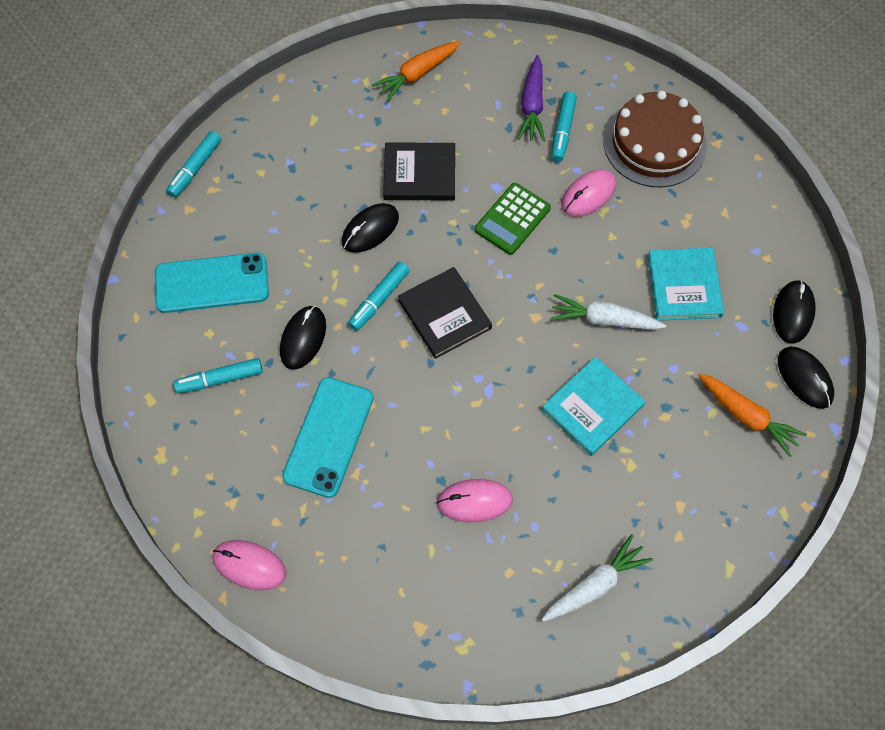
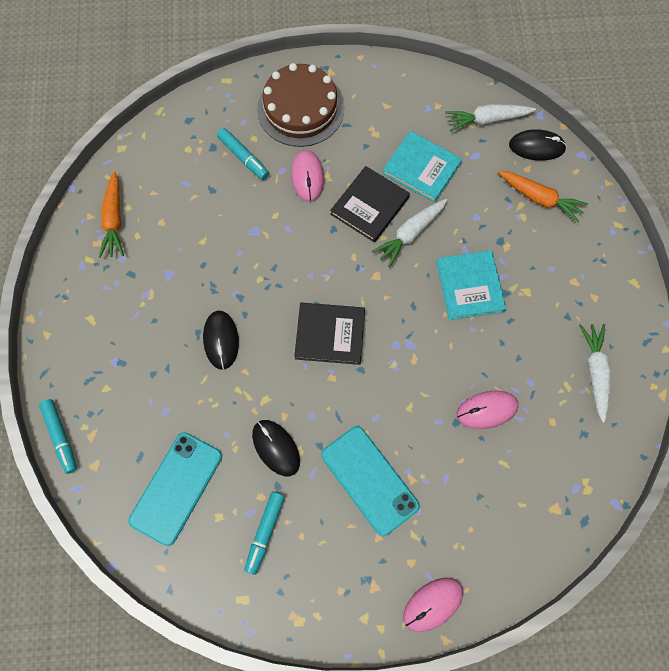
camera: 55 degrees left, 5 degrees up
turquoise marker [348,262,410,331] -> none
black book [383,142,455,200] -> black book moved to [330,166,410,243]
pink mouse [437,479,513,522] -> pink mouse turned 45 degrees clockwise [457,391,519,429]
green calculator [475,183,551,255] -> none
purple carrot [517,55,545,141] -> none
orange carrot [698,373,807,457] -> orange carrot turned 45 degrees clockwise [498,171,588,223]
black mouse [773,280,816,344] -> white carrot [445,104,536,132]

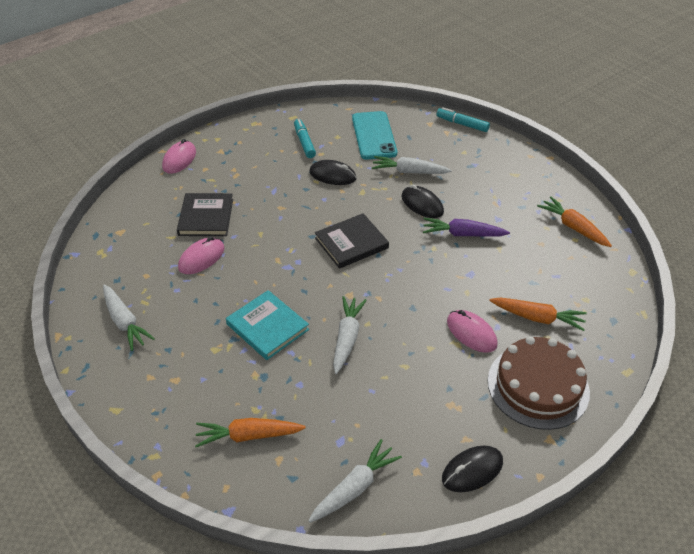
camera: 145 degrees right, 25 degrees down
turquoise marker [217,128,269,180] -> orange carrot [489,297,587,331]
turquoise phone [321,426,420,536] -> none
black book [330,166,410,243] -> black book moved to [177,193,233,236]
turquoise book [382,131,462,203] -> none
black mouse [509,129,567,161] -> black mouse moved to [442,446,503,492]
none -> white carrot [372,156,452,174]
none -> purple carrot [423,218,510,237]

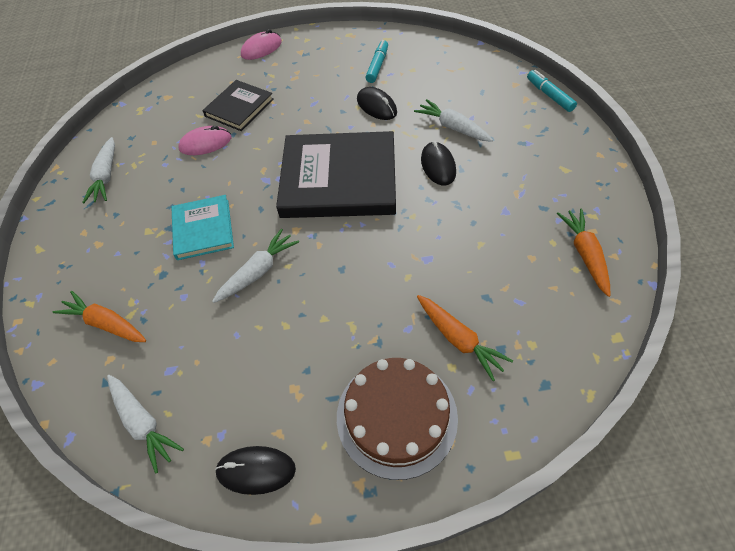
camera: 35 degrees right, 10 degrees up
white carrot [308,439,402,523] -> white carrot turned 60 degrees clockwise [107,375,184,474]
black book [315,213,389,269] -> black book [276,131,396,218], size x1.84
turquoise phone [352,111,397,160] -> none
purple carrot [423,218,510,237] -> none
pink mouse [447,310,498,353] -> none

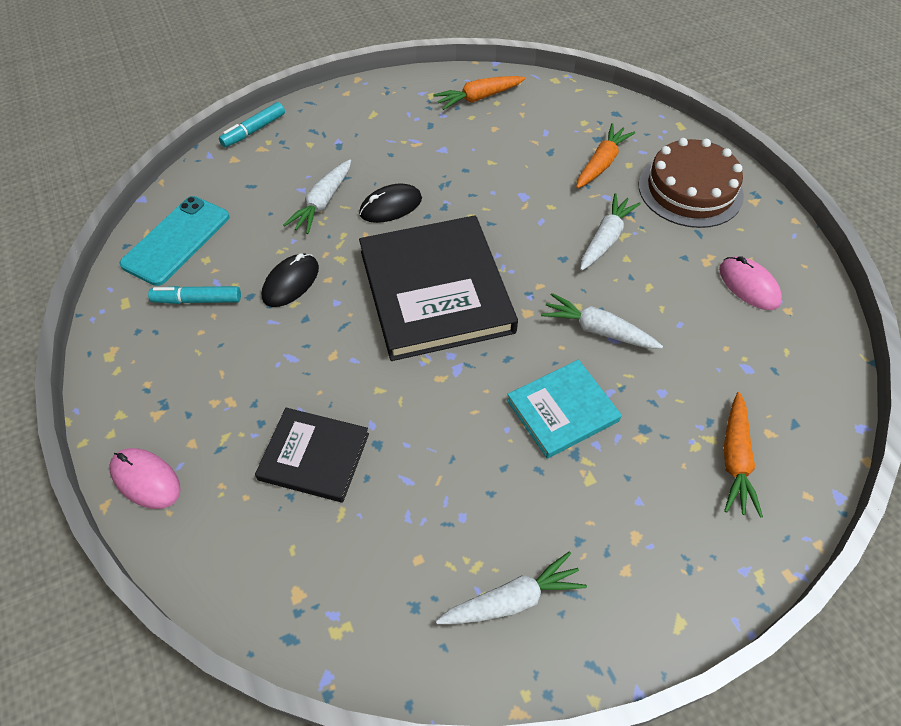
camera: 110 degrees left, 0 degrees up
white carrot [107,375,184,474] -> white carrot moved to [580,193,641,271]
pink mouse [178,126,231,155] -> pink mouse moved to [719,256,782,310]
black mouse [215,446,296,495] -> none
none -> turquoise phone [119,196,229,286]

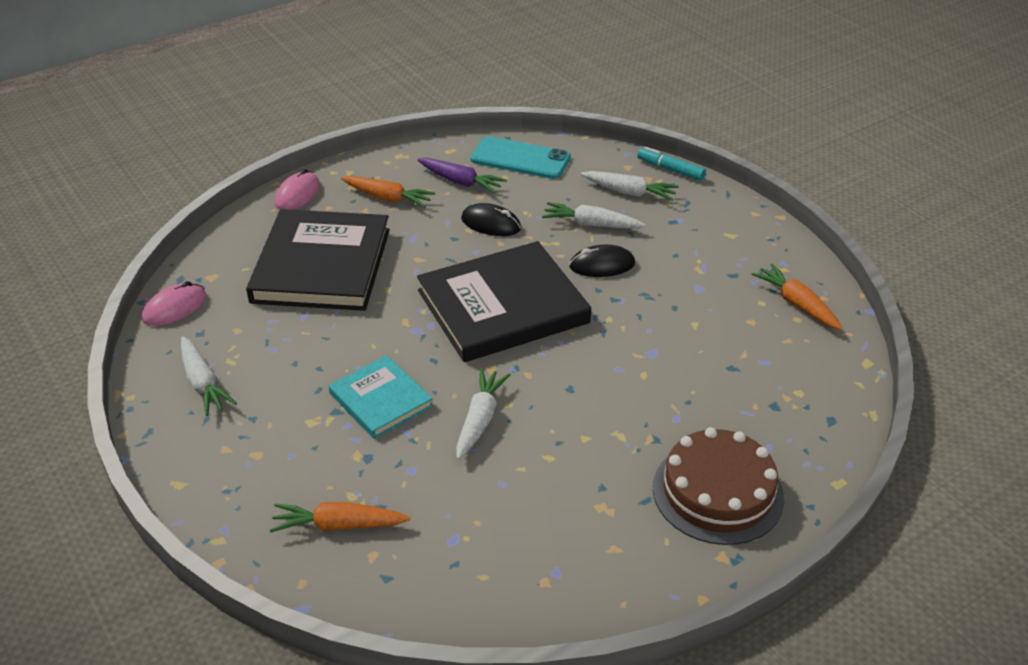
camera: 80 degrees right, 15 degrees down
turquoise marker [148,286,241,304] -> purple carrot [417,158,507,194]
black book [255,408,369,503] -> black book [246,209,390,311], size x1.84
black mouse [359,184,422,223] -> black mouse turned 60 degrees counterclockwise [569,245,635,277]
orange carrot [576,123,635,189] -> orange carrot moved to [341,176,435,208]
white carrot [580,193,641,271] -> white carrot moved to [580,171,679,201]
pink mouse [719,256,782,310] -> pink mouse moved to [142,281,206,326]

